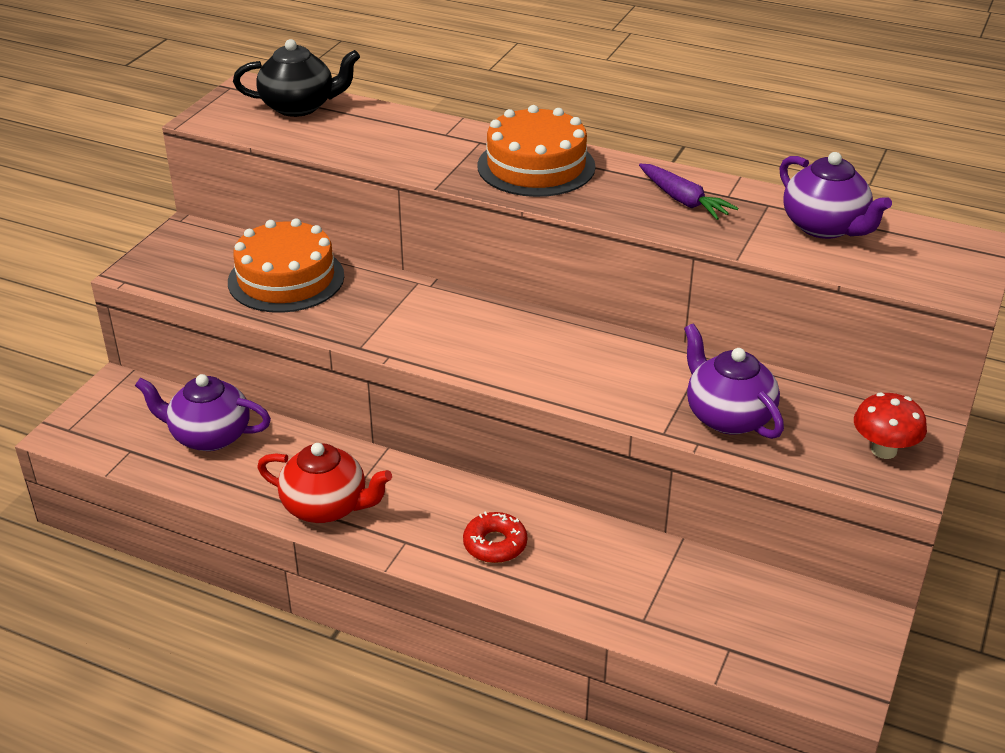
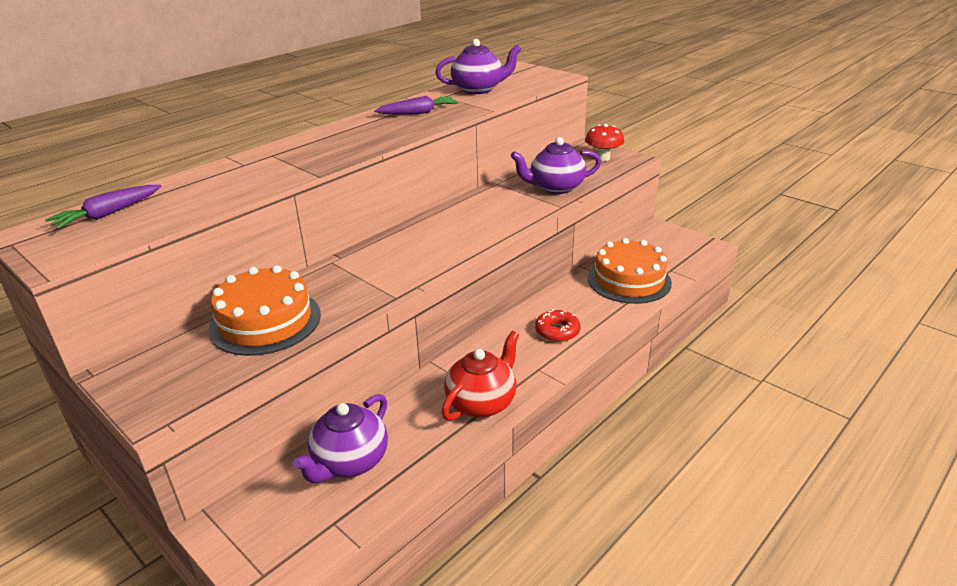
camera: 70 degrees left, 5 degrees down
black teapot [233,39,360,117] -> purple carrot [45,185,161,229]
orange cake [477,105,596,197] -> orange cake moved to [588,238,672,304]

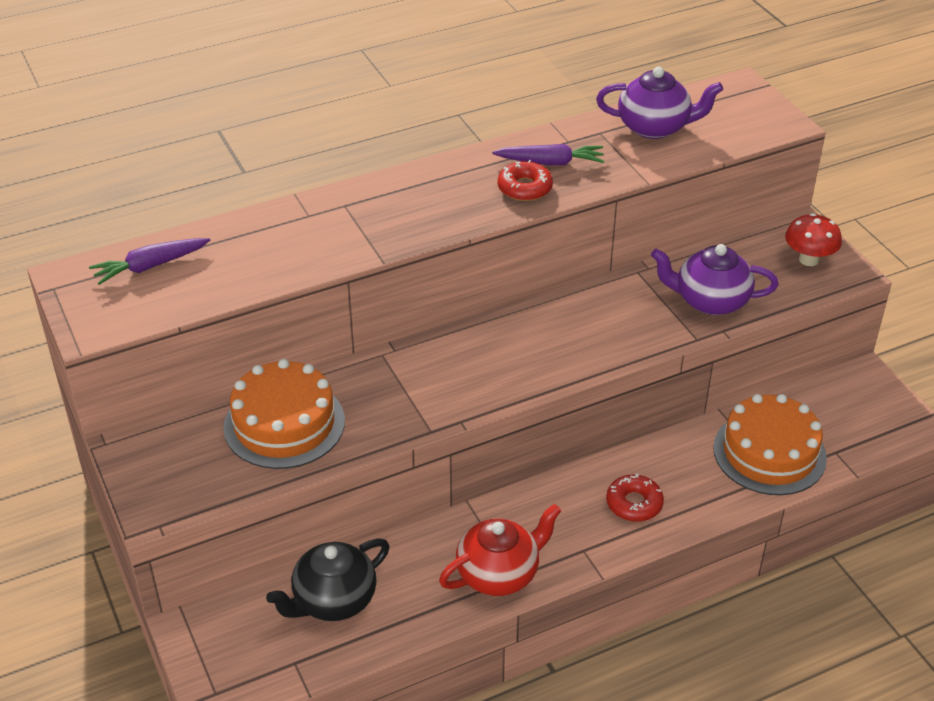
camera: 20 degrees right, 10 degrees up
purple teapot [293,394,388,483] -> black teapot [266,538,389,621]
none -> red donut [498,160,553,201]

